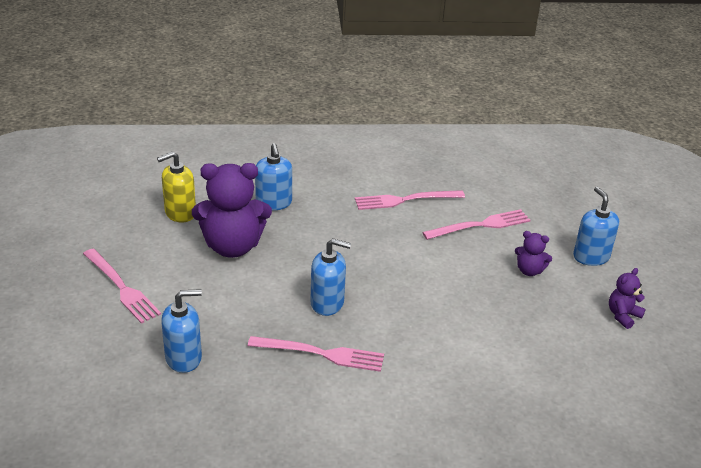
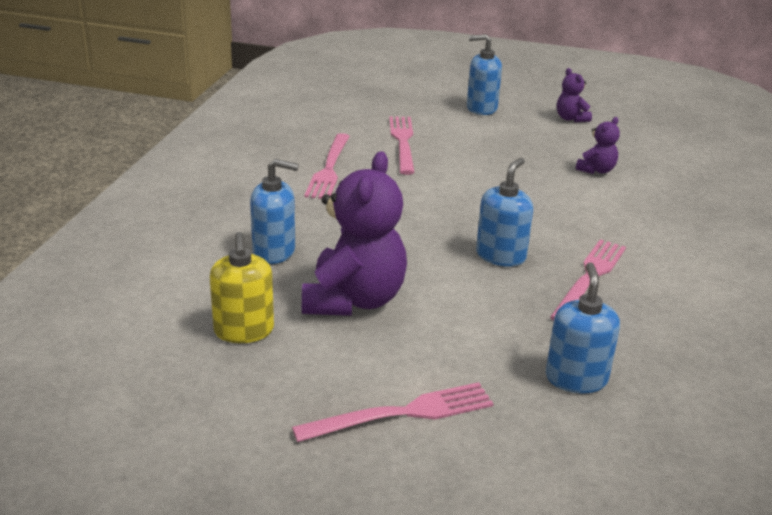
camera: 70 degrees left, 5 degrees down
purple teddy bear [515,231,552,276] -> purple teddy bear moved to [576,117,620,174]

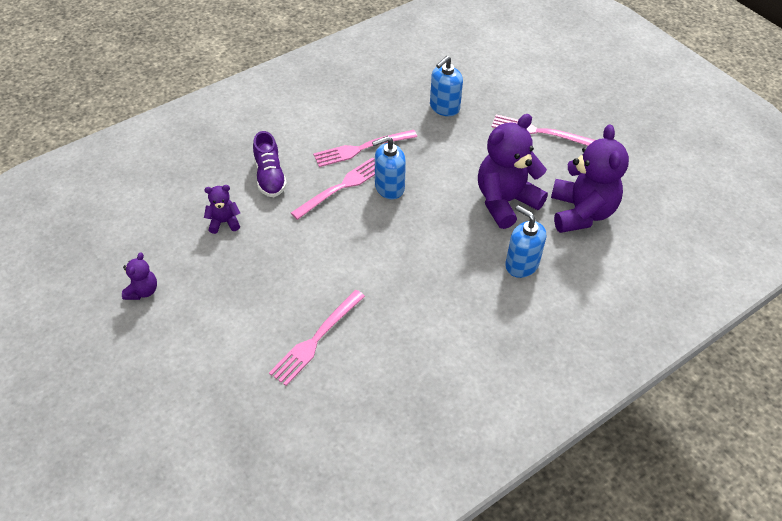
camera: 140 degrees left, 20 degrees up
yellow soap dispenser [210,232,274,343] -> purple teddy bear [551,125,629,233]
pink fork [304,133,350,199] -> pink fork moved to [291,157,375,220]
blue soap dispenser [467,34,502,115] -> none
none -> purple shoe [253,131,287,197]

